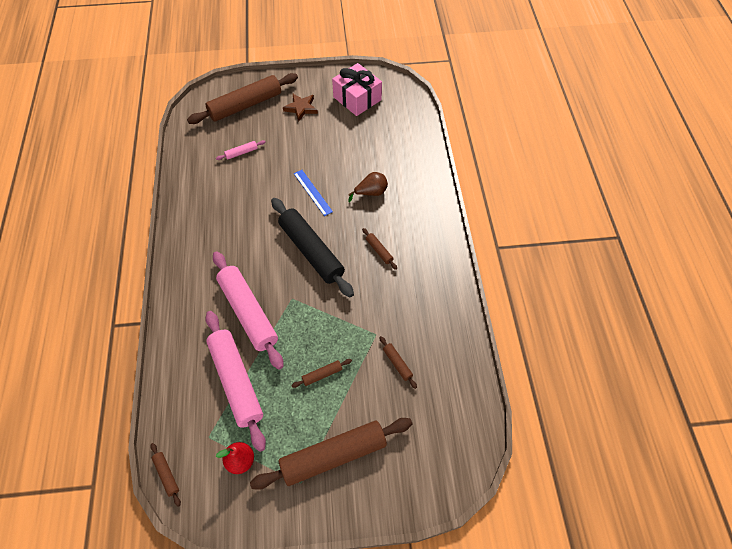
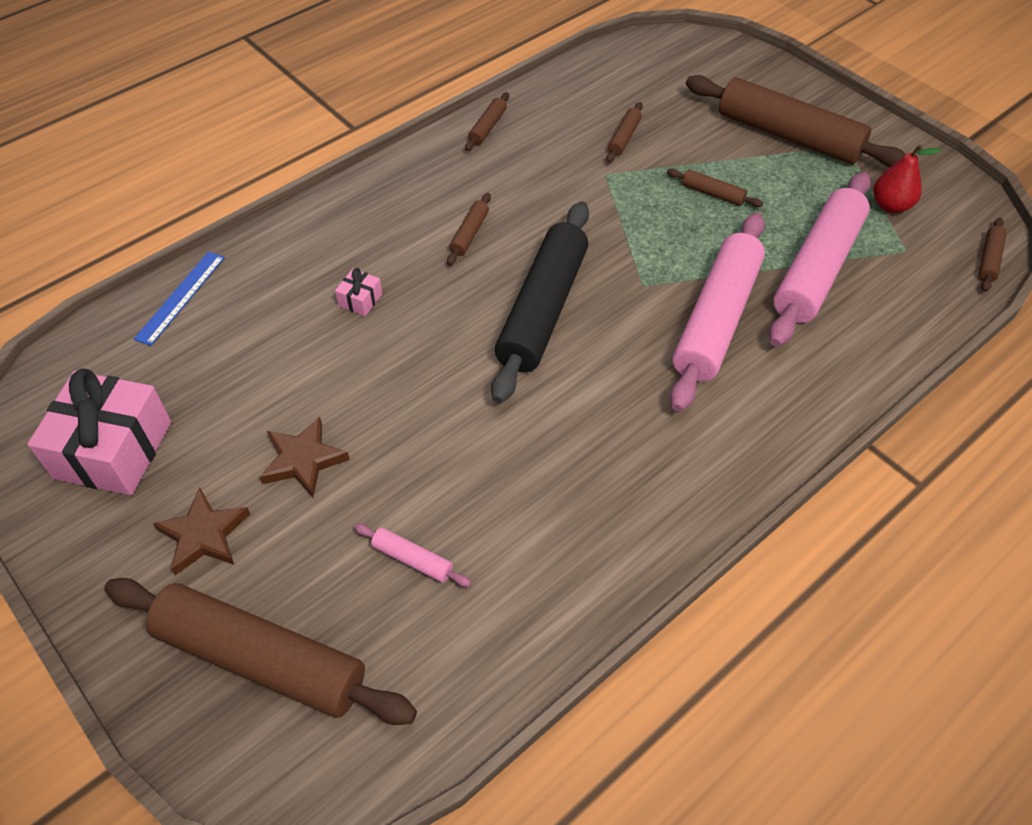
camera: 125 degrees left, 5 degrees down
blue ruler [294,170,333,216] -> blue ruler moved to [134,251,225,346]
brown pear [348,172,388,202] -> pink gift [335,268,382,316]
none -> brown star [260,417,350,497]
none -> brown rolling pin [465,92,509,151]

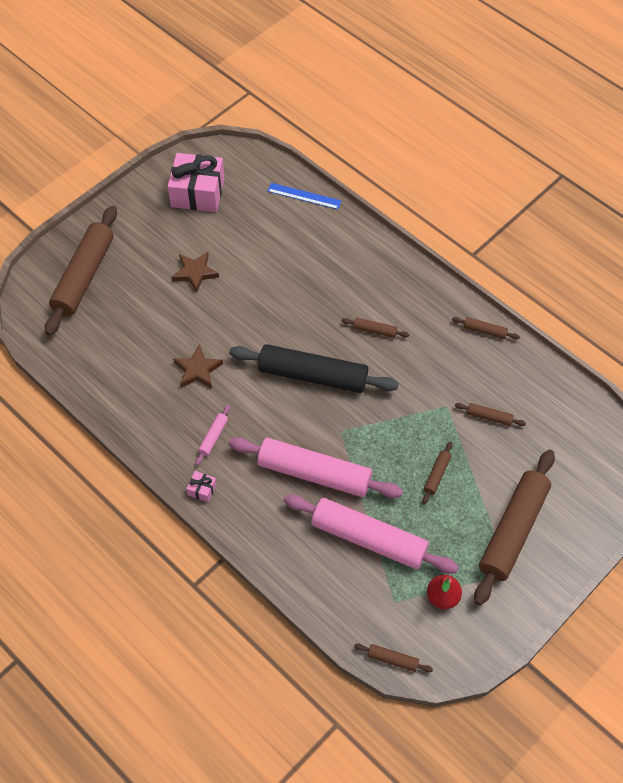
camera: 85 degrees right, 5 degrees up
brown star [153,487,250,575] -> brown star moved to [173,345,223,388]
pink gift [335,268,382,316] -> pink gift moved to [186,471,217,502]
pink rolling pin [354,524,471,587] -> pink rolling pin moved to [196,405,230,465]

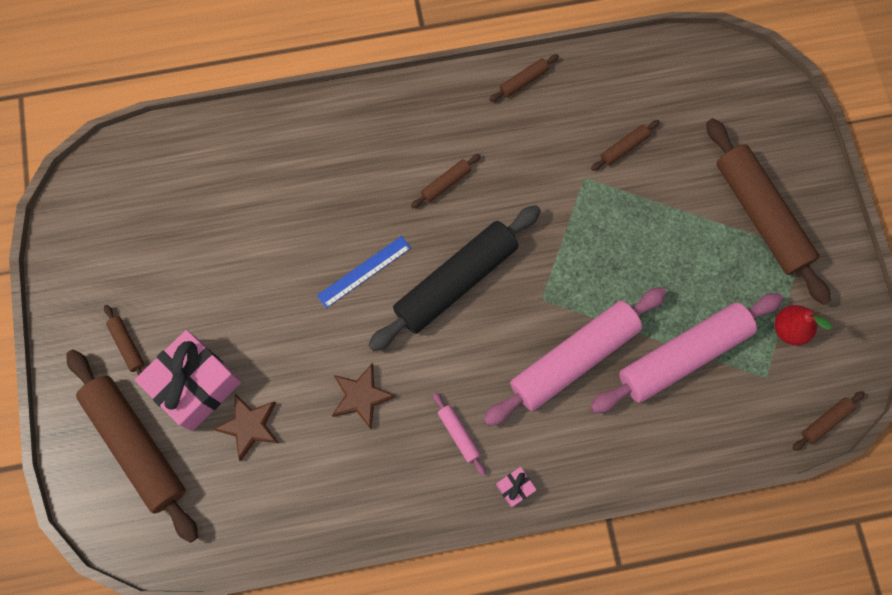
camera: 55 degrees left, 15 degrees up
pink gift [167,153,225,212] -> pink gift moved to [135,330,241,431]
brown star [171,252,219,293] -> brown star moved to [213,394,279,461]
blue ruler [267,183,342,209] -> blue ruler moved to [317,236,411,308]
brown rolling pin [422,442,452,504] -> brown rolling pin moved to [104,305,144,375]

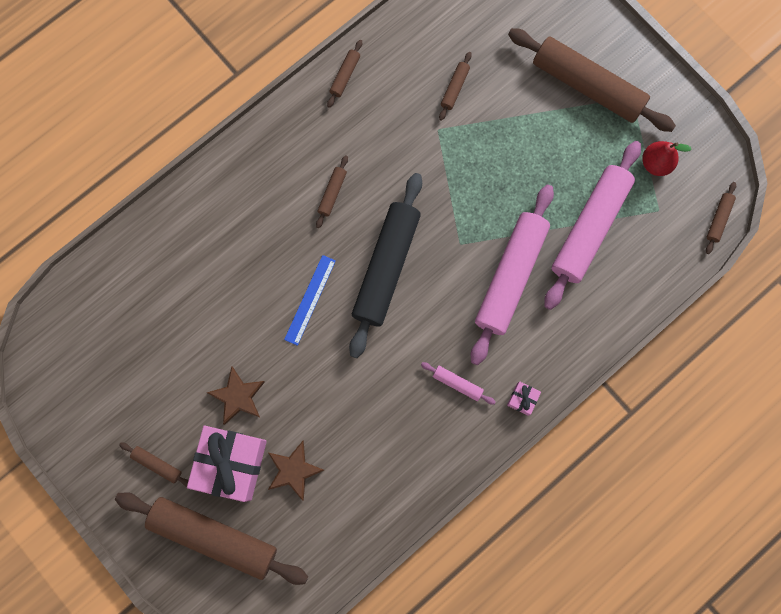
camera: 30 degrees left, 5 degrees up
brown star [332,363,396,429] -> brown star moved to [207,366,265,425]

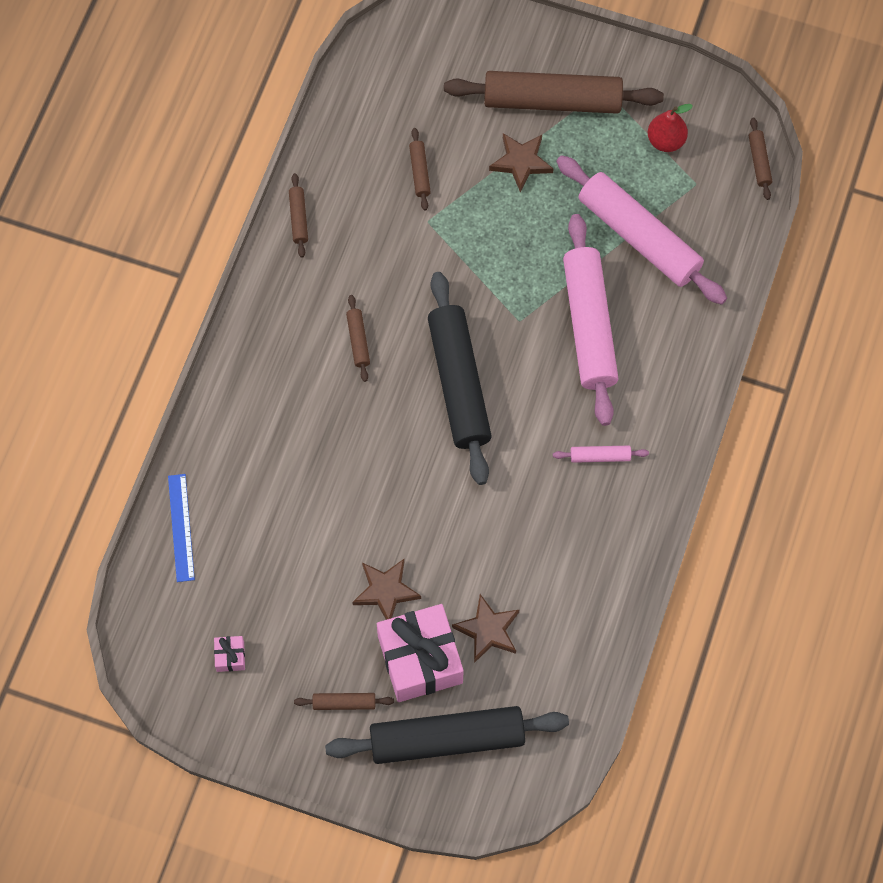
camera: 30 degrees left, 10 degrees down
brown rolling pin [115,492,308,585] -> black rolling pin [325,706,569,764]
blue ruler [284,255,336,346] -> blue ruler moved to [168,474,195,582]
pink gift [507,382,541,416] -> pink gift moved to [214,636,245,672]
pink rolling pin [544,141,641,310] -> pink rolling pin turned 45 degrees counterclockwise [556,155,727,305]
none -> brown star [489,133,554,193]

